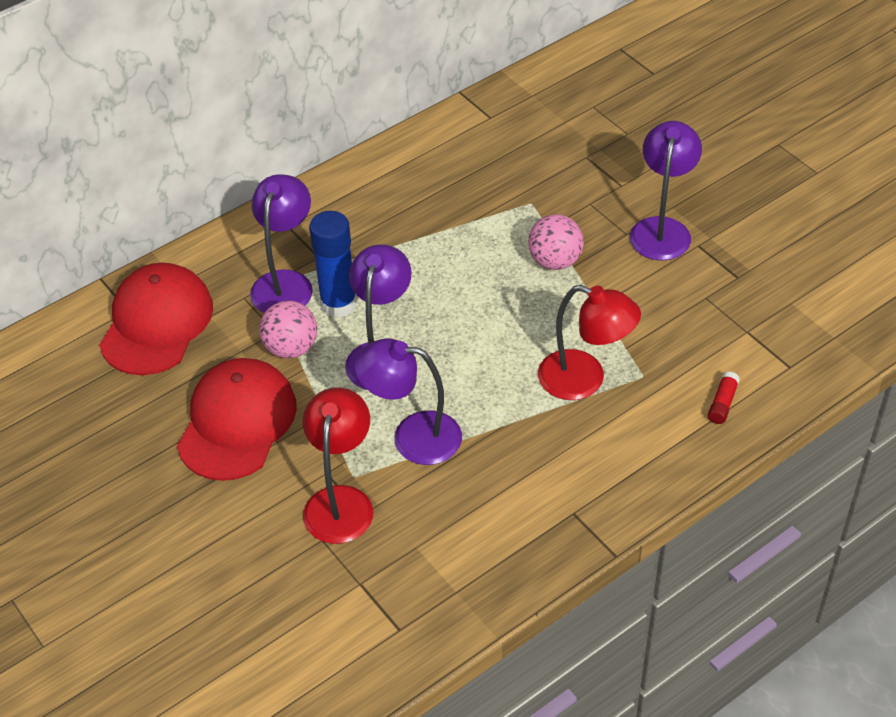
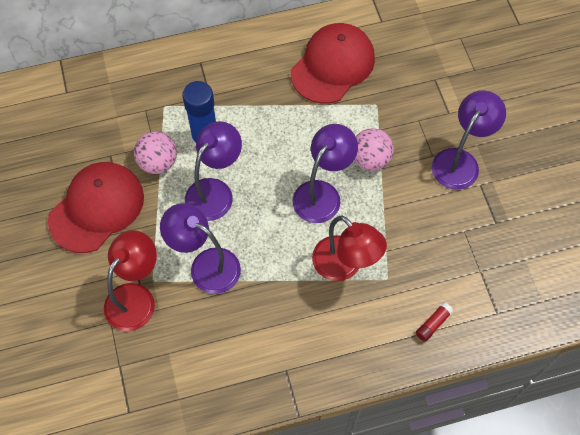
camera: 20 degrees right, 15 degrees up
red cap [100,263,213,375] -> red cap moved to [291,23,375,104]
purple lamp [250,174,313,313] -> purple lamp moved to [292,124,358,223]

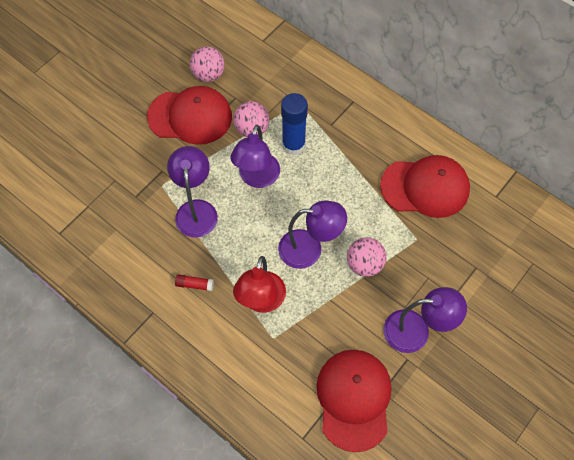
camera: 55 degrees right, 0 degrees up
red lamp [104,230,157,331] -> none
purple lamp [185,121,242,221] -> purple lamp turned 105 degrees clockwise [230,125,280,188]
red glue stick [416,302,454,342] -> red glue stick moved to [175,274,214,291]
none -> pink ball [190,46,225,82]
none -> red cap [316,350,392,452]

